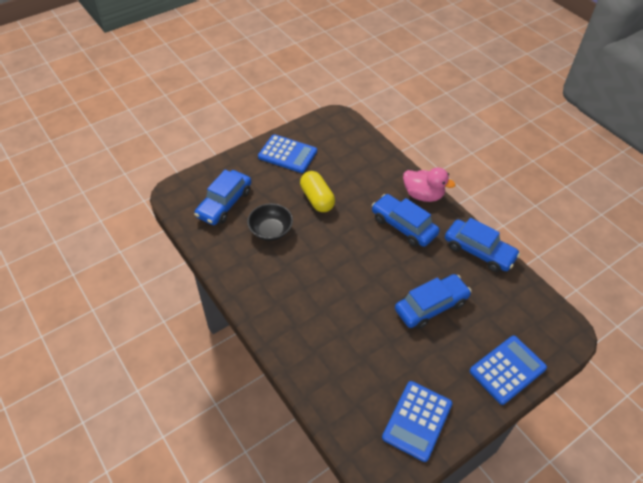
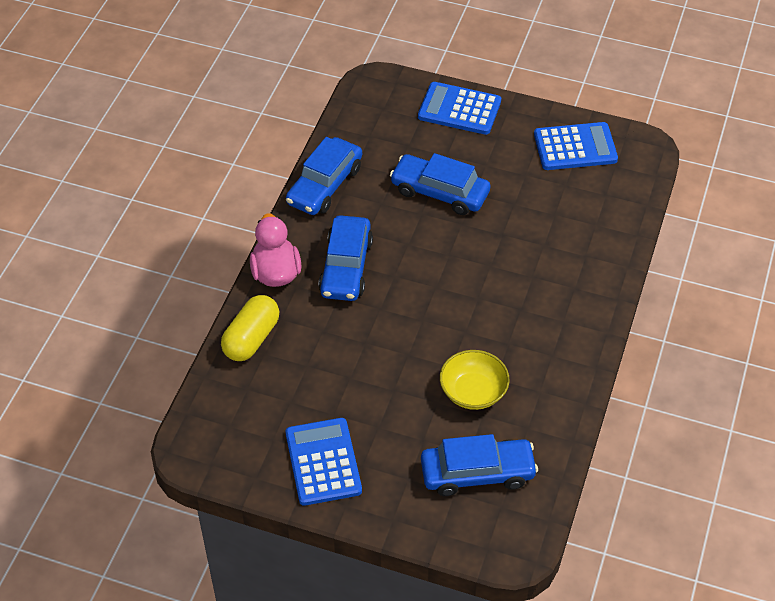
camera: 125 degrees left, 0 degrees up
black bowl [247,203,293,241] -> yellow bowl [440,350,509,410]
yellow capsule [300,171,335,212] -> yellow capsule moved to [221,295,279,361]
blue car [445,218,520,272] -> blue car turned 150 degrees counterclockwise [286,137,362,215]

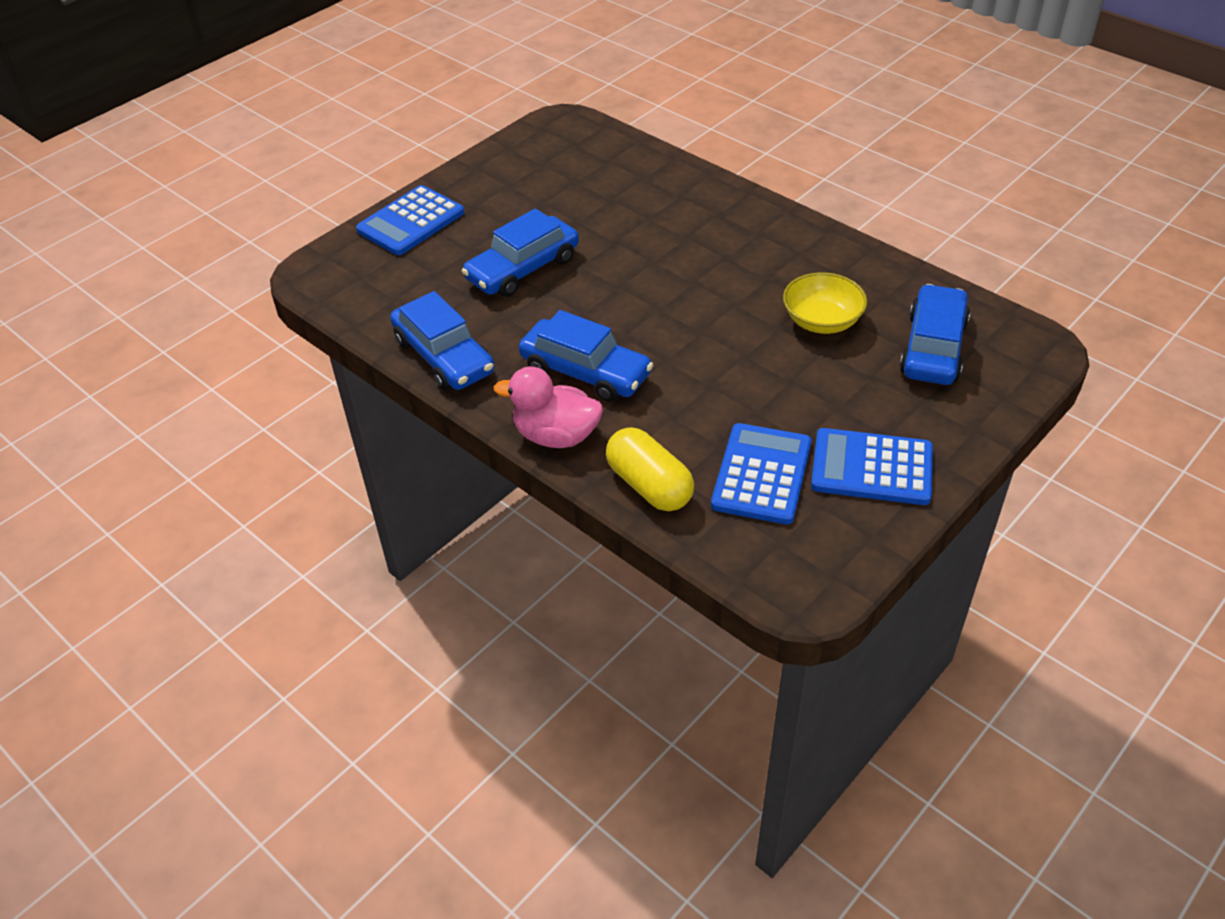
camera: 65 degrees left, 5 degrees down
blue calculator [534,122,618,170] -> blue calculator moved to [711,423,811,525]

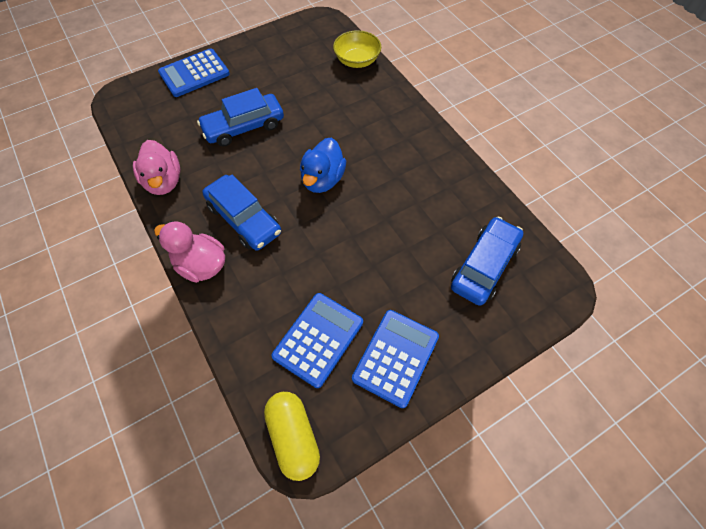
camera: 15 degrees right, 15 degrees up
blue car [390,291,494,390] -> pink duck [133,140,181,195]
yellow capsule [606,427,694,511] -> yellow capsule moved to [264,392,320,481]
yellow bowl [783,272,867,334] -> yellow bowl moved to [333,30,381,68]
blue calculator [811,428,933,505] -> blue calculator turned 90 degrees clockwise [352,310,439,408]
none -> blue duck [300,137,346,193]

